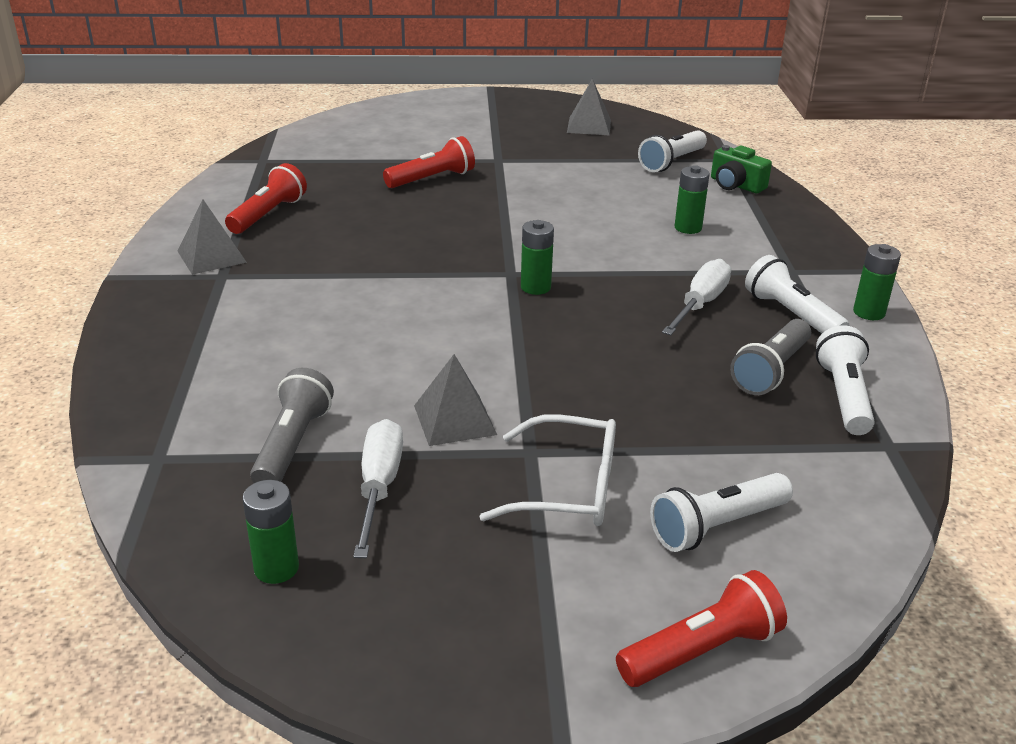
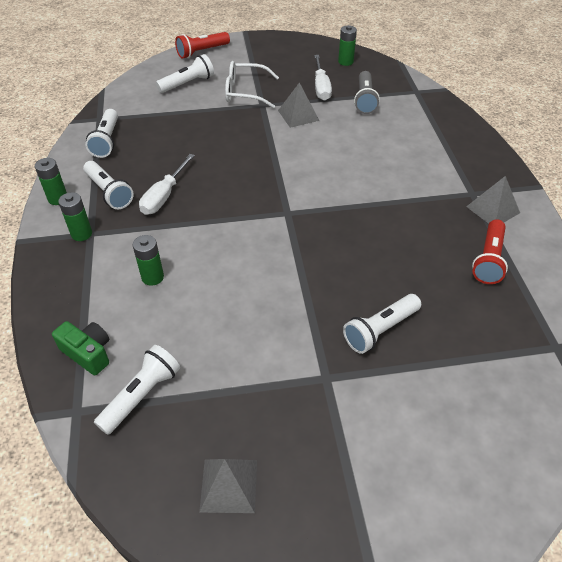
camera: 175 degrees right, 15 degrees up
red flashlight [383,136,475,188] -> white flashlight [343,294,421,354]
green battery [521,220,554,295] -> green battery moved to [58,192,92,241]
grey flashlight [730,319,811,395] -> none

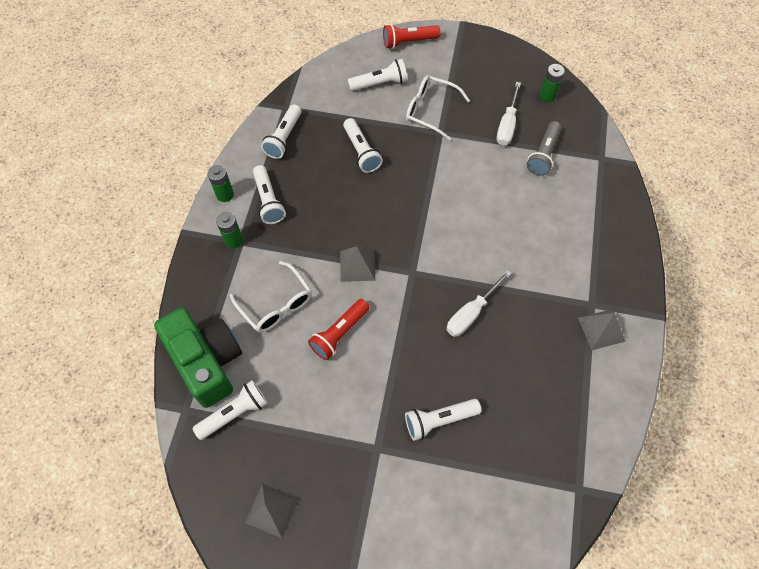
camera: 20 degrees right, 15 degrees up
green camera [52,321,109,376] -> green camera [154,308,242,408], size x2.01
green battery [132,235,164,286] -> white glasses [230,261,312,333]
white screwdriver [139,154,195,215] -> white screwdriver moved to [446,270,512,337]
grey pyramid [278,82,320,128] -> grey pyramid moved to [340,246,375,282]
red flashlight [472,219,508,284] -> red flashlight moved to [308,299,370,360]
none -> white flashlight [343,118,383,173]

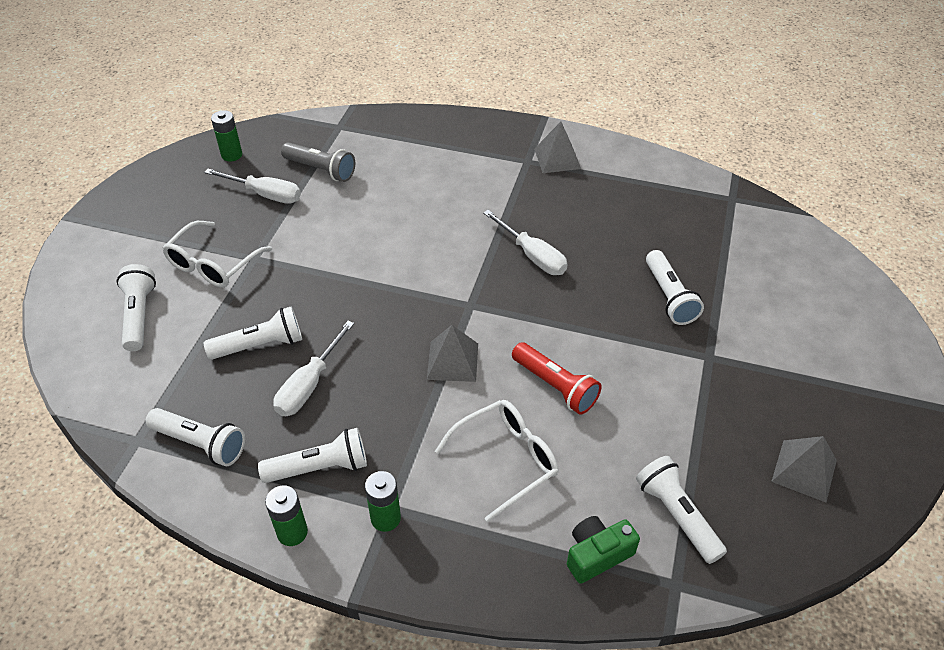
camera: 85 degrees left, 15 degrees down
green camera [154,308,242,408] -> green camera [567,516,640,584], size x0.50
red flashlight [383,24,441,49] -> none
none -> white screwdriver [273,321,354,416]

